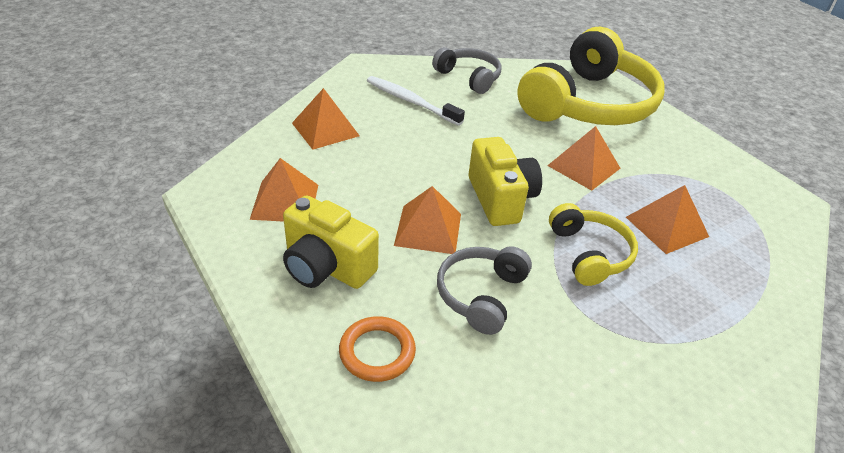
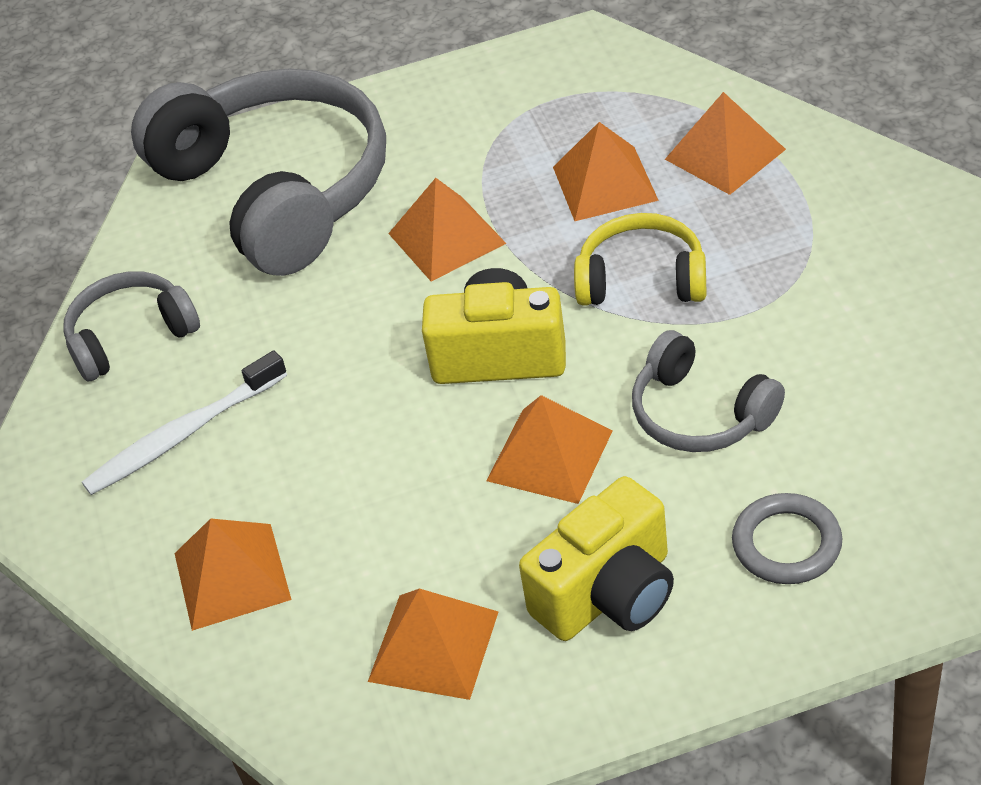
camera: 65 degrees left, 5 degrees up
orange ring [339,316,416,382] -> grey ring [732,493,843,584]
yellow headphones [517,27,664,125] -> grey headphones [131,69,386,276]
none -> orange pyramid [665,92,786,195]

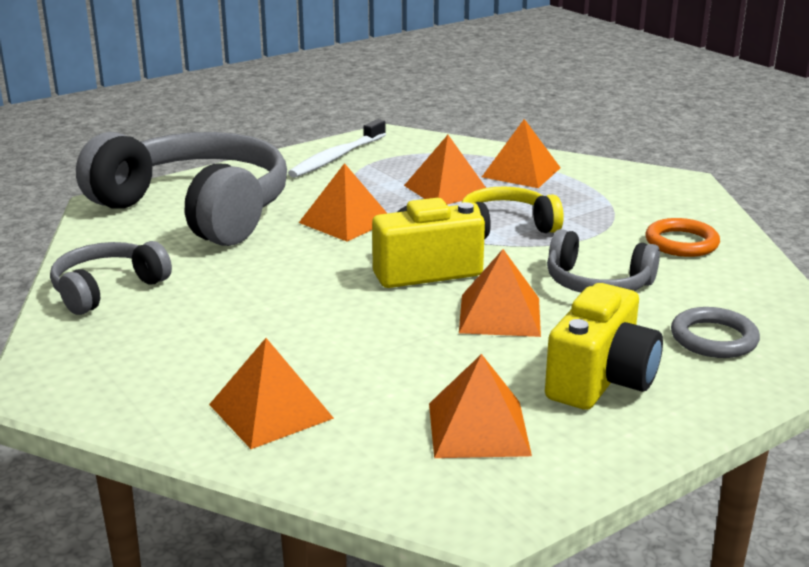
camera: 25 degrees left, 20 degrees down
white toothbrush [82,351,287,495] -> white toothbrush moved to [288,119,386,178]
none -> orange ring [645,218,720,257]

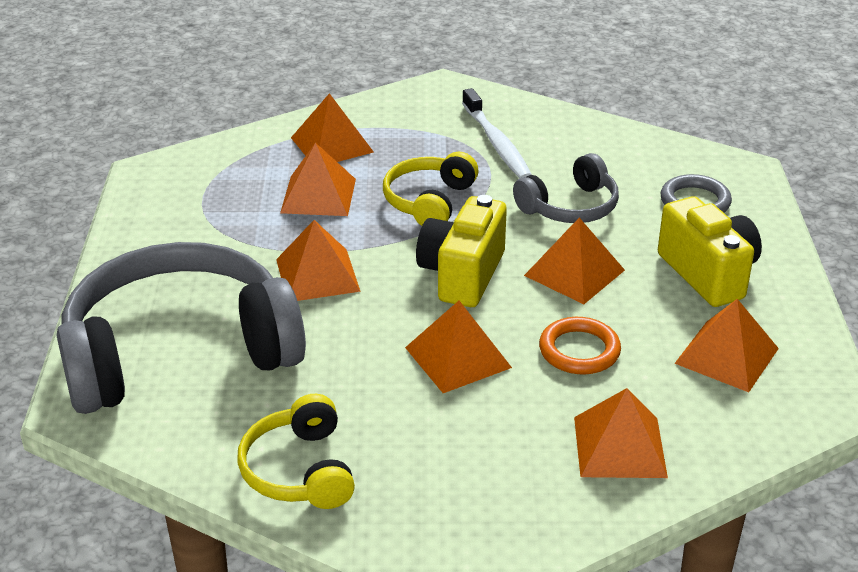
camera: 55 degrees left, 10 degrees up
grey headphones [50,241,172,315] -> yellow headphones [237,394,355,509]
white toothbrush [288,119,386,178] -> white toothbrush moved to [462,88,532,178]
orange ring [645,218,720,257] -> orange ring moved to [539,317,621,375]
none -> orange pyramid [405,301,512,393]

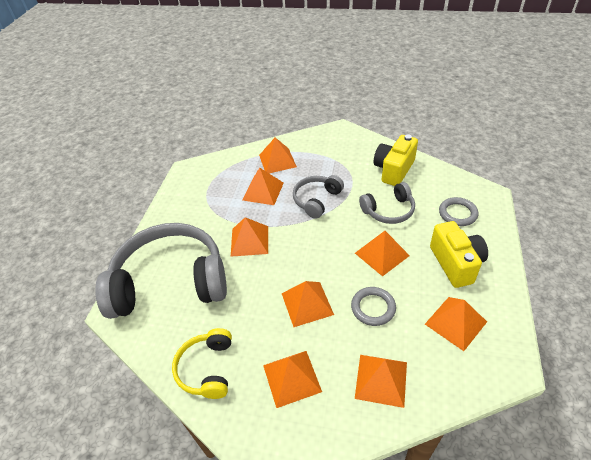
camera: 15 degrees right, 10 degrees up
yellow headphones [383,152,479,226] -> grey headphones [293,175,344,219]
yellow camera [416,195,507,307] -> yellow camera moved to [374,134,418,186]
white toothbrush [462,88,532,178] -> none
orange ring [539,317,621,375] -> grey ring [351,287,396,326]
none -> orange pyramid [263,351,322,408]

